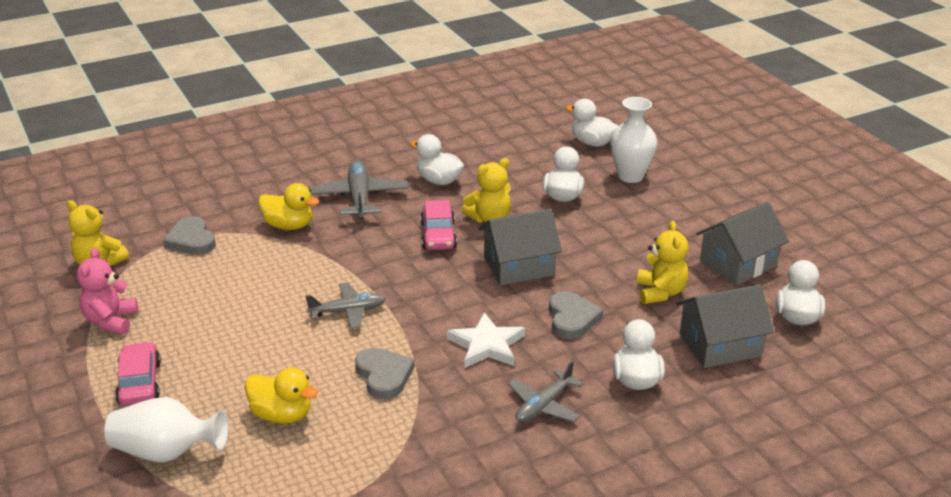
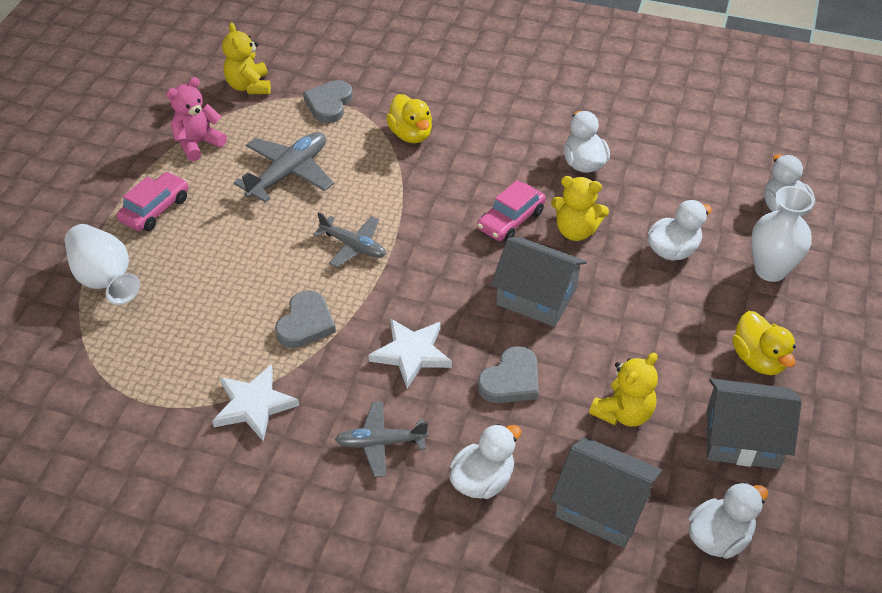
camera: 45 degrees right, 15 degrees up
yellow duck [245,367,318,424] -> yellow duck moved to [732,311,796,375]
grey plane [309,160,409,219] -> grey plane moved to [233,132,334,203]
none -> white star [212,364,299,441]

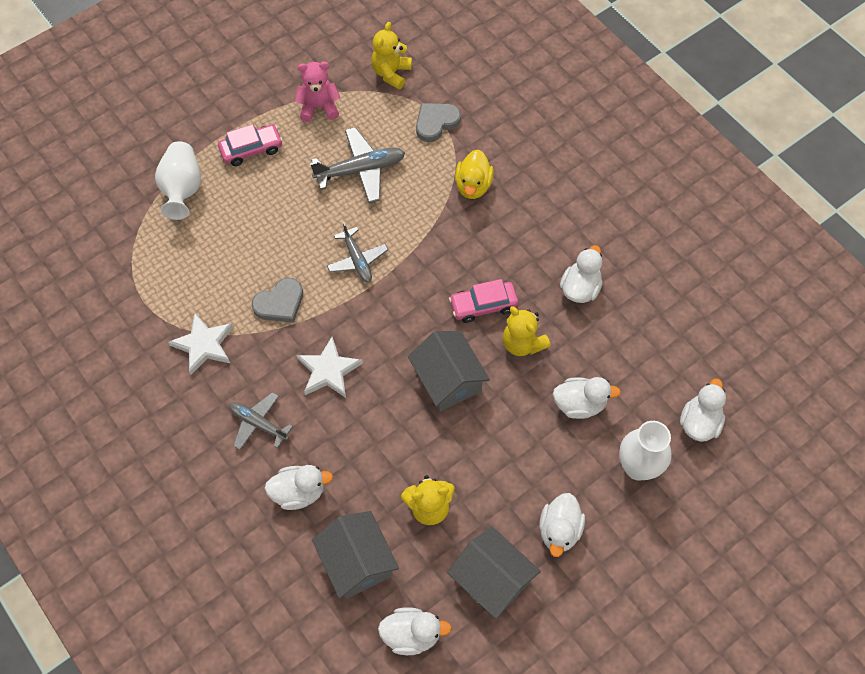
camera: 35 degrees right, 15 degrees up
grey heart [477,346,539,403] -> none
yellow duck [732,311,796,375] -> white duck [539,493,585,557]

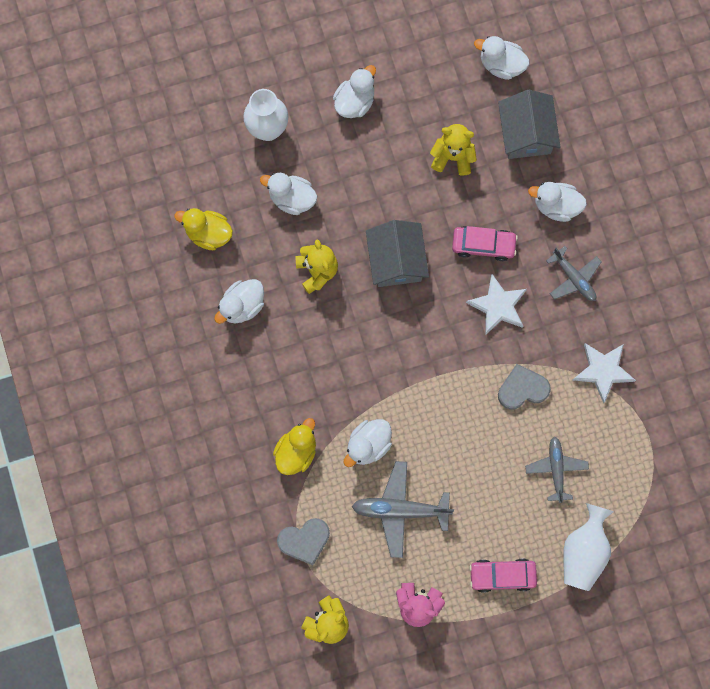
camera: 160 degrees left, 15 degrees up
grey plane [327,222,388,282] -> grey plane moved to [525,436,589,503]
grey house [447,526,541,619] -> none
pink car [449,279,518,323] -> pink car moved to [452,226,518,261]
white duck [680,379,726,442] -> white duck moved to [344,419,392,467]
none -> yellow duck [174,208,233,250]

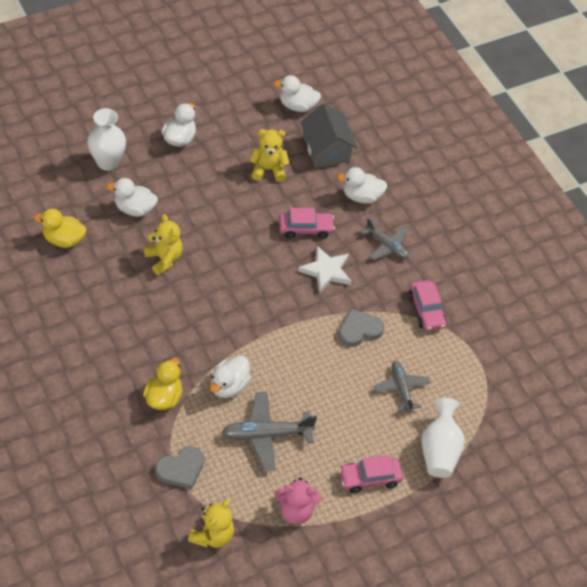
camera: 15 degrees left, 25 degrees down
white duck [214,279,264,324] -> none
grey house [366,220,429,287] -> none
white star [573,343,636,403] -> pink car [408,280,446,331]

